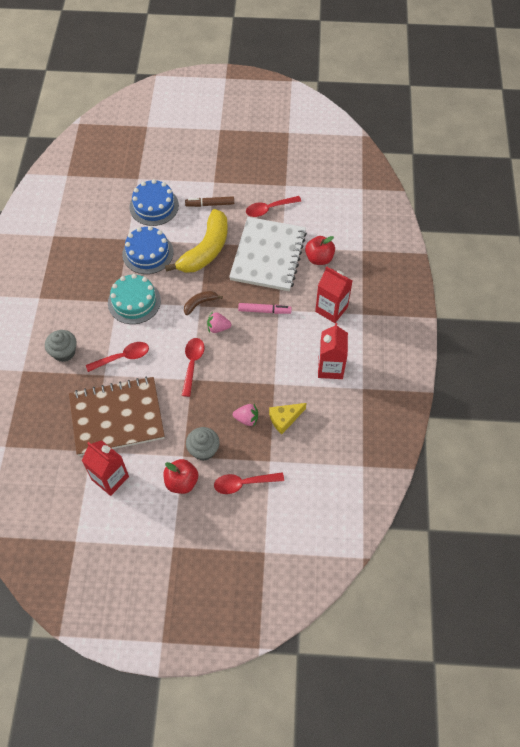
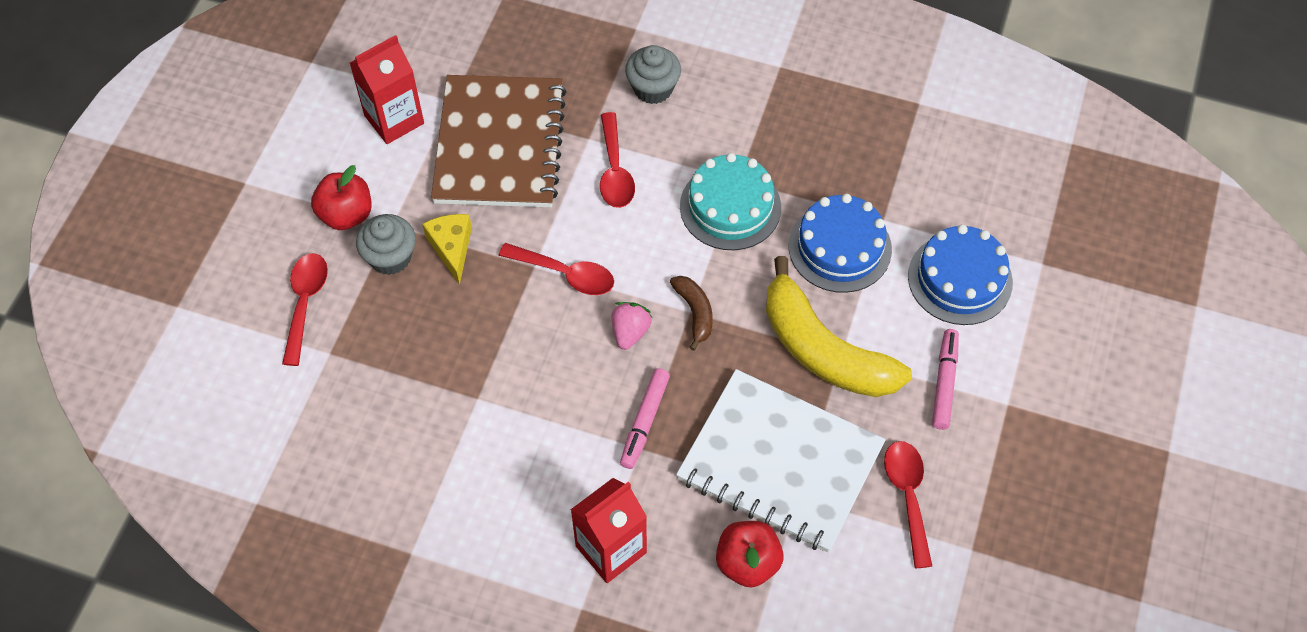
camera: 105 degrees right, 0 degrees up
brown marker [185,196,234,207] -> pink marker [932,329,959,430]
pink strawberry [233,404,258,426] -> none
yellow cheese [269,403,306,434] -> yellow cheese moved to [422,214,472,285]
red carton [318,323,348,379] -> none

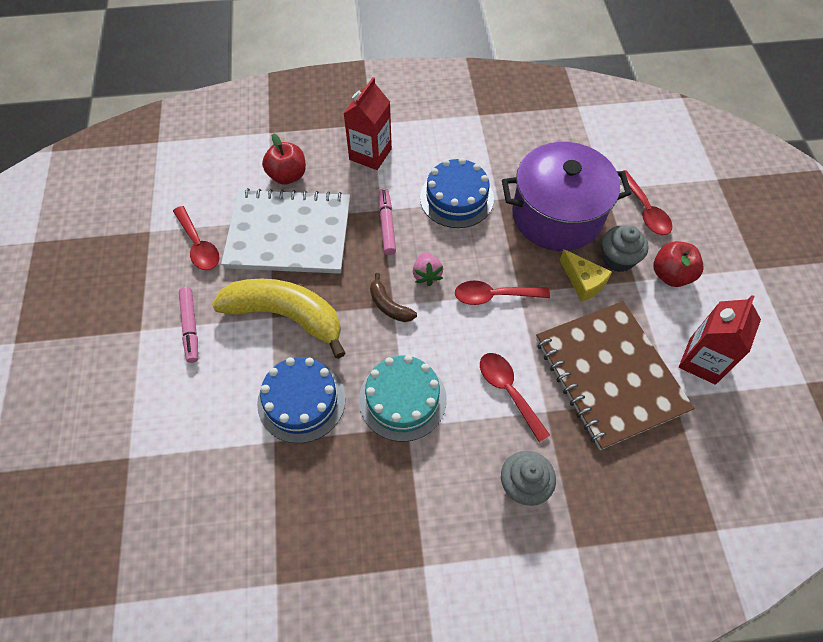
camera: 155 degrees right, 0 degrees up
blue cake [908,224,1013,325] -> blue cake moved to [420,158,494,228]
none -> purple pot [502,142,632,251]

